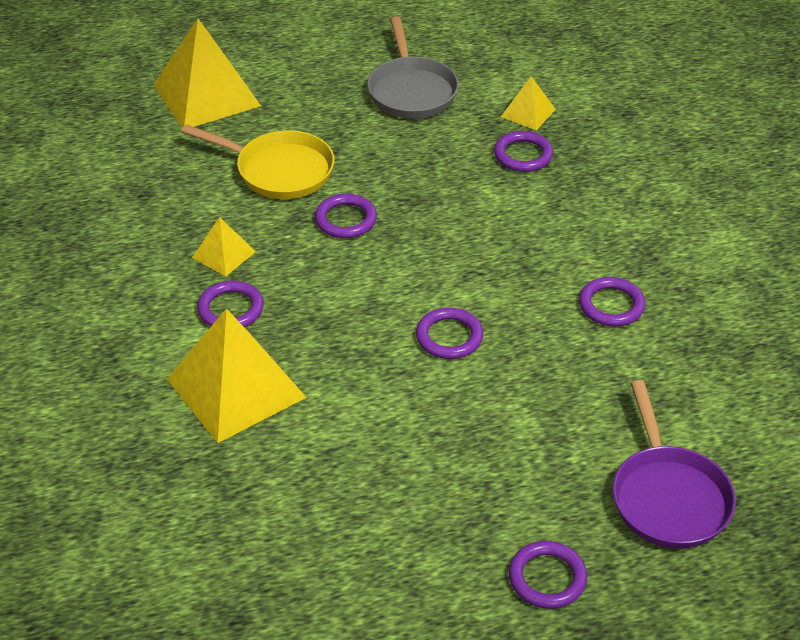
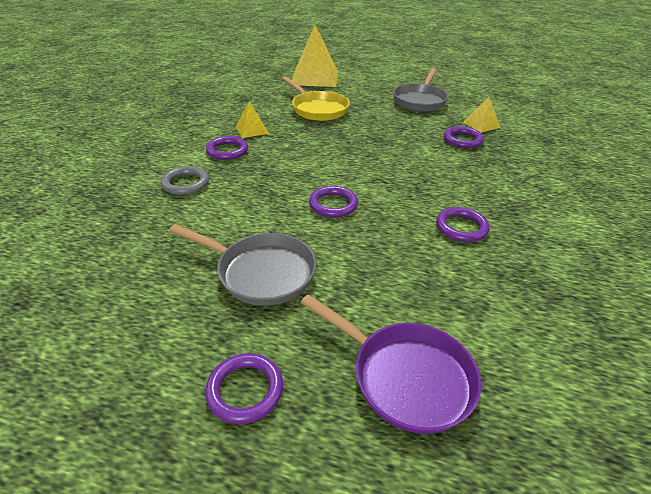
camera: 30 degrees right, 5 degrees down
yellow pyramid [167,308,307,443] -> grey ring [161,166,209,195]
purple ring [315,194,377,238] -> none
purple pan [613,380,736,549] -> purple pan turned 75 degrees counterclockwise [301,294,481,434]
none -> grey pan [169,224,316,306]

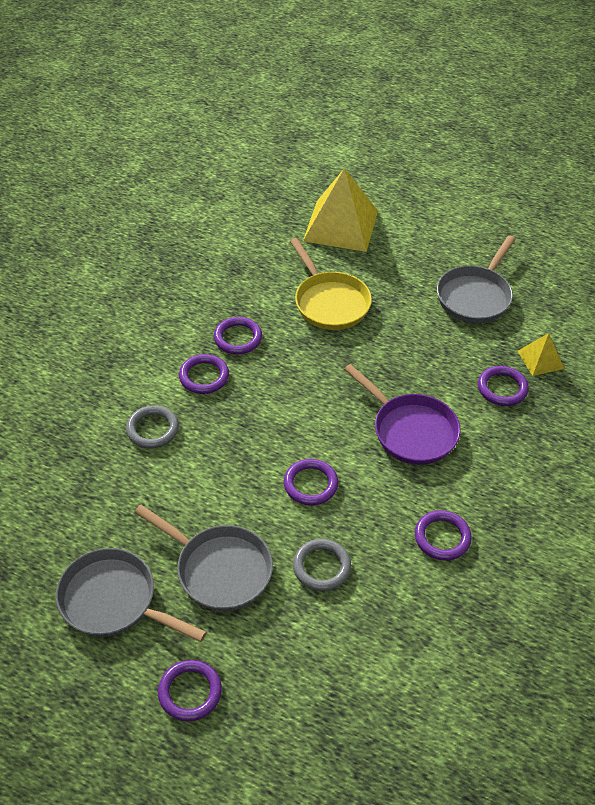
camera: 10 degrees right, 10 degrees up
yellow pyramid [236,101,269,138] -> purple ring [214,317,262,354]
purple pan [301,294,481,434] -> purple pan moved to [344,364,461,465]
none -> grey pan [56,548,207,642]
none -> grey ring [293,539,351,591]

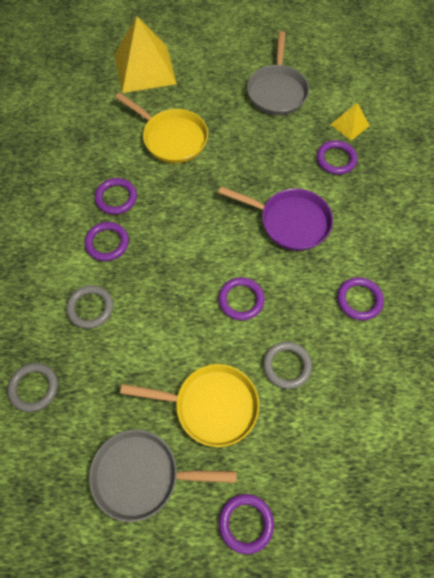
camera: 25 degrees left, 15 degrees up
grey pan [134,505,273,611] -> yellow pan [120,364,259,447]
none -> grey ring [7,363,58,412]

